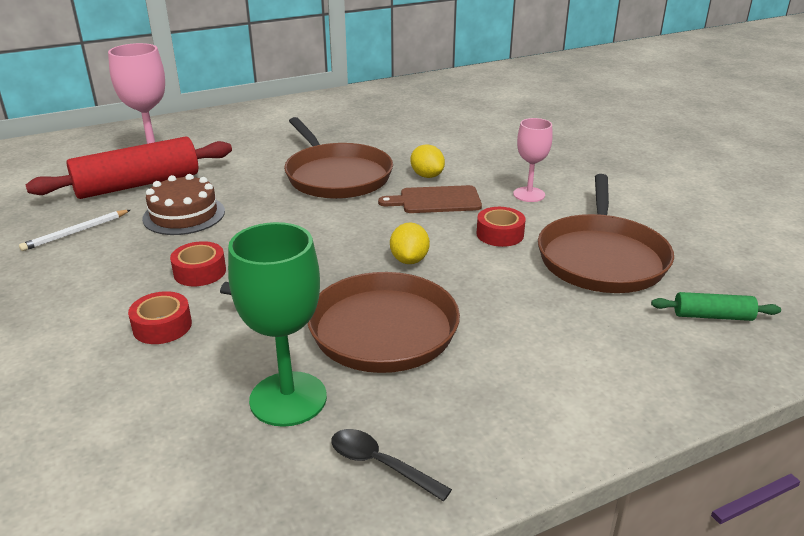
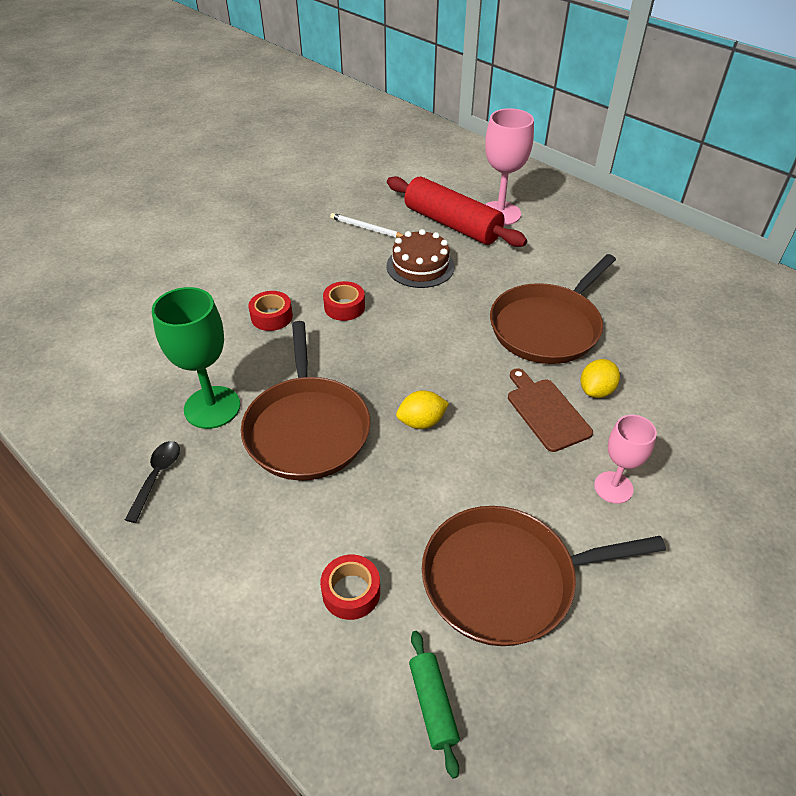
camera: 70 degrees right, 15 degrees up
red tape [477,207,526,247] -> red tape moved to [320,555,380,620]

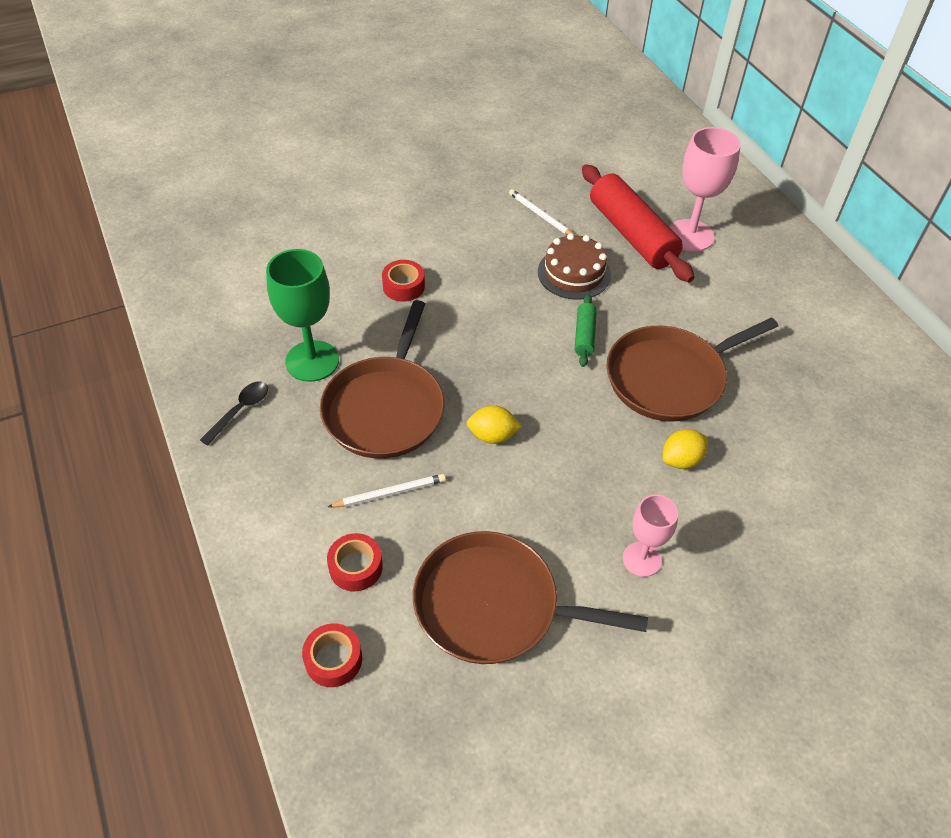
camera: 20 degrees right, 5 degrees up
red tape [323,281,365,321] -> red tape moved to [302,623,362,687]
green rolling pin [409,631,460,779] -> green rolling pin moved to [575,294,597,367]
brown cutting board [508,368,593,452] -> none
none -> white pencil [328,474,446,507]

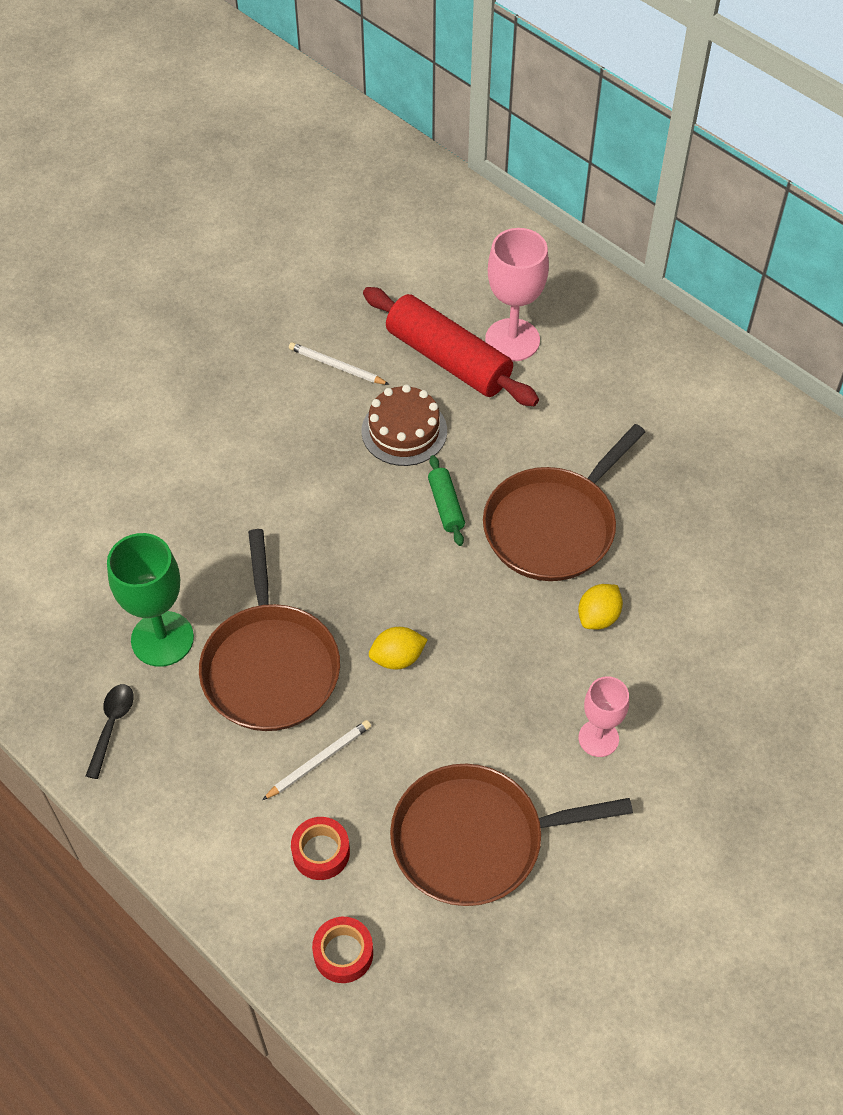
camera: 20 degrees left, 5 degrees up
red tape [382,260,425,302] -> none

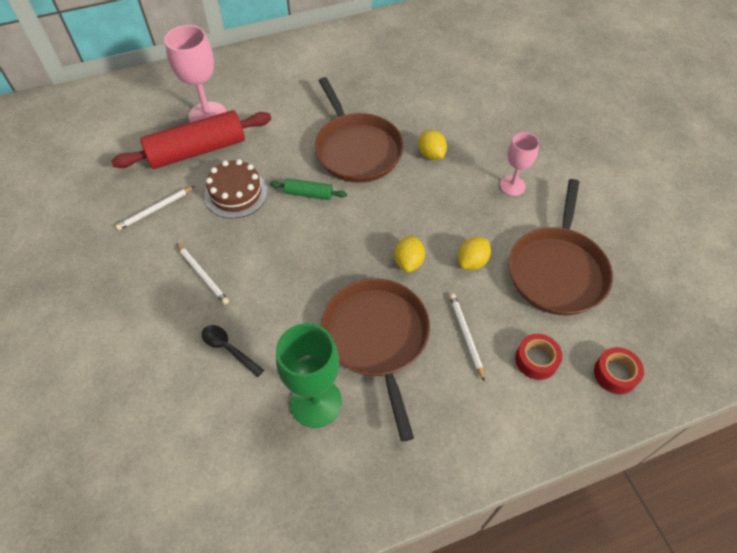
camera: 65 degrees left, 0 degrees up
black spoon [86,684,134,779] -> black spoon moved to [202,325,264,377]
brown pan [199,529,340,731] -> brown pan turned 120 degrees counterclockwise [321,278,430,442]
none -> white pencil [176,243,229,305]
none -> yellow lemon [458,237,491,270]

